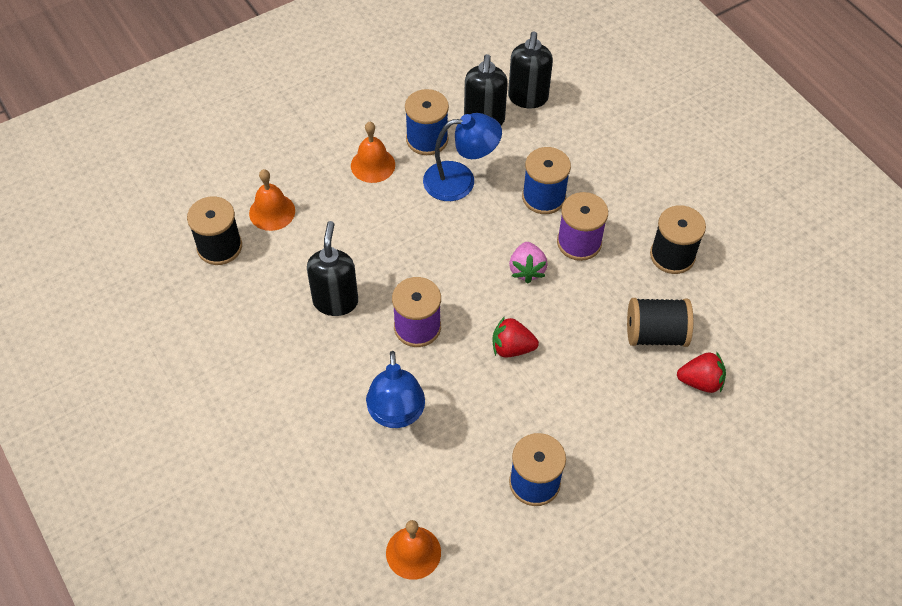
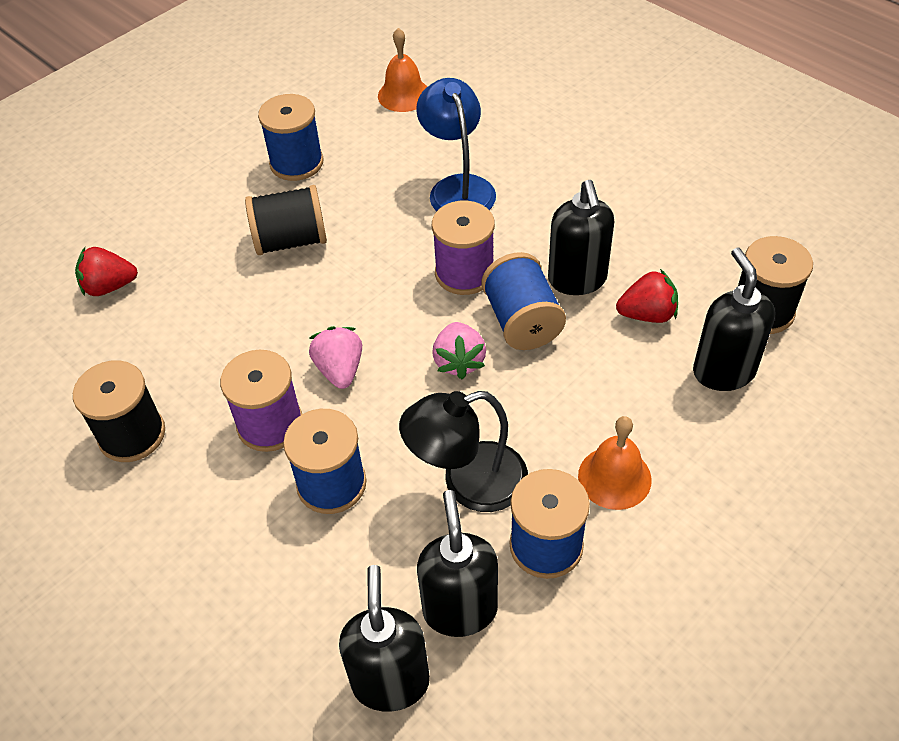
camera: 170 degrees right, 5 degrees down
orange bell [249,169,295,231] -> black soap dispenser [693,248,775,391]
blue lamp [423,113,502,201] -> black lamp [399,391,528,512]
red strawberry [492,316,539,357] -> red strawberry moved to [616,269,678,323]
black spool [627,298,693,347] -> black spool moved to [245,185,327,255]
none -> pink strawberry [432,322,486,379]
none -> blue spool [481,252,566,350]

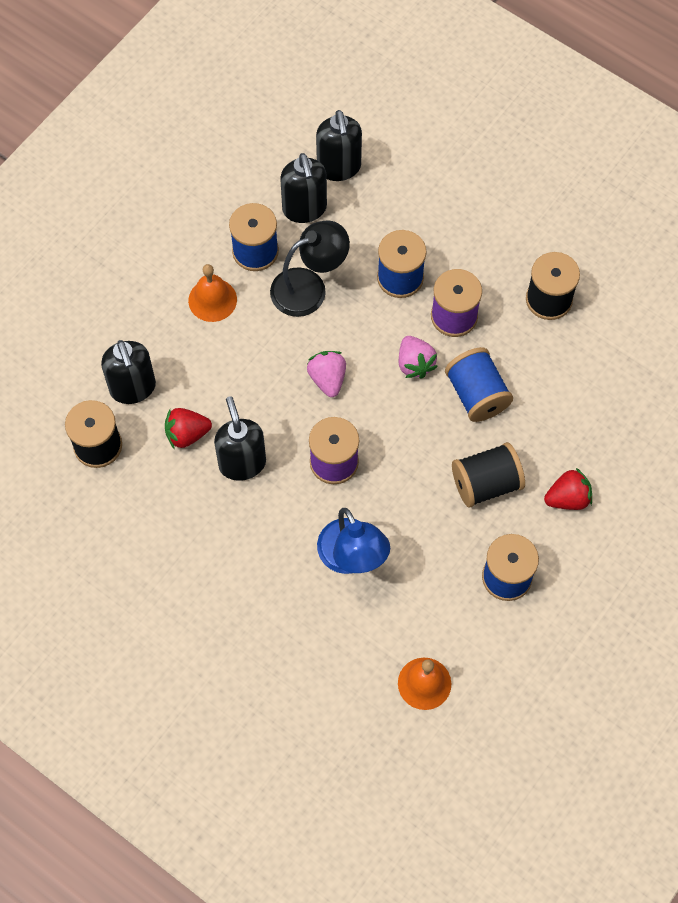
camera: 170 degrees right, 15 degrees up
red strawberry [75,247,138,296] -> red strawberry moved to [544,468,592,510]
blue spool [481,252,566,350] -> blue spool moved to [445,347,513,422]

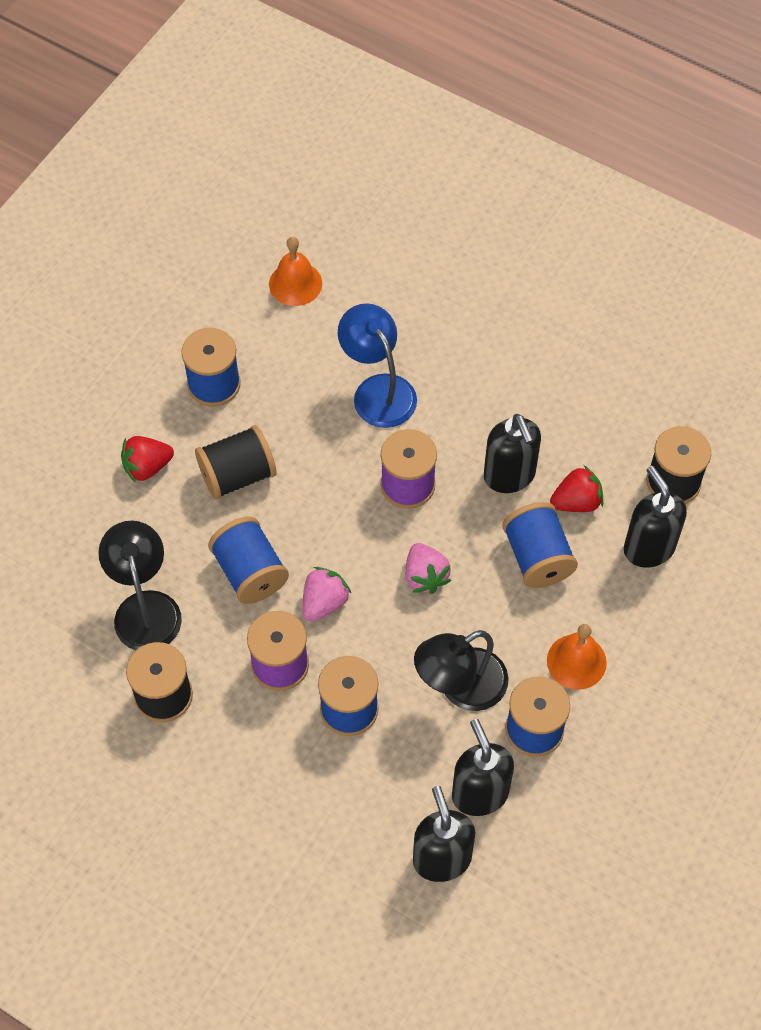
camera: 175 degrees right, 5 degrees down
pink strawberry [399,336,438,379] -> pink strawberry turned 60 degrees clockwise [302,567,352,622]
none -> black lamp [98,520,182,650]
none -> blue spool [502,502,578,588]

